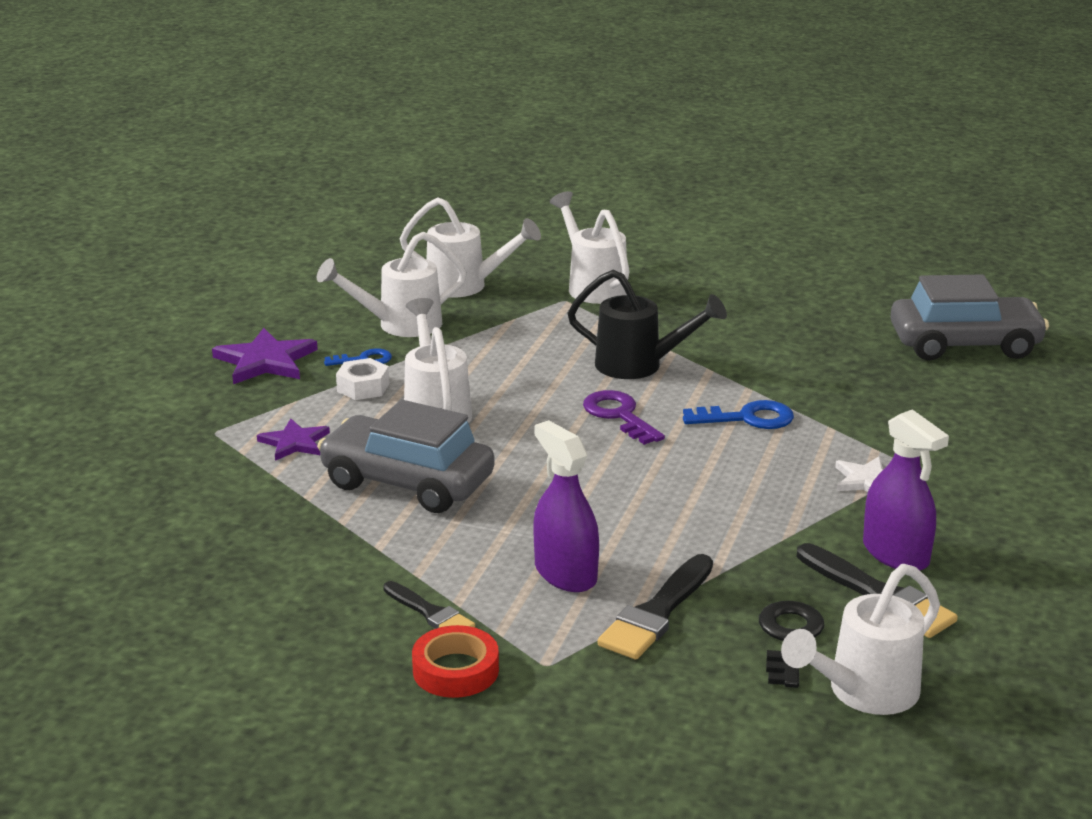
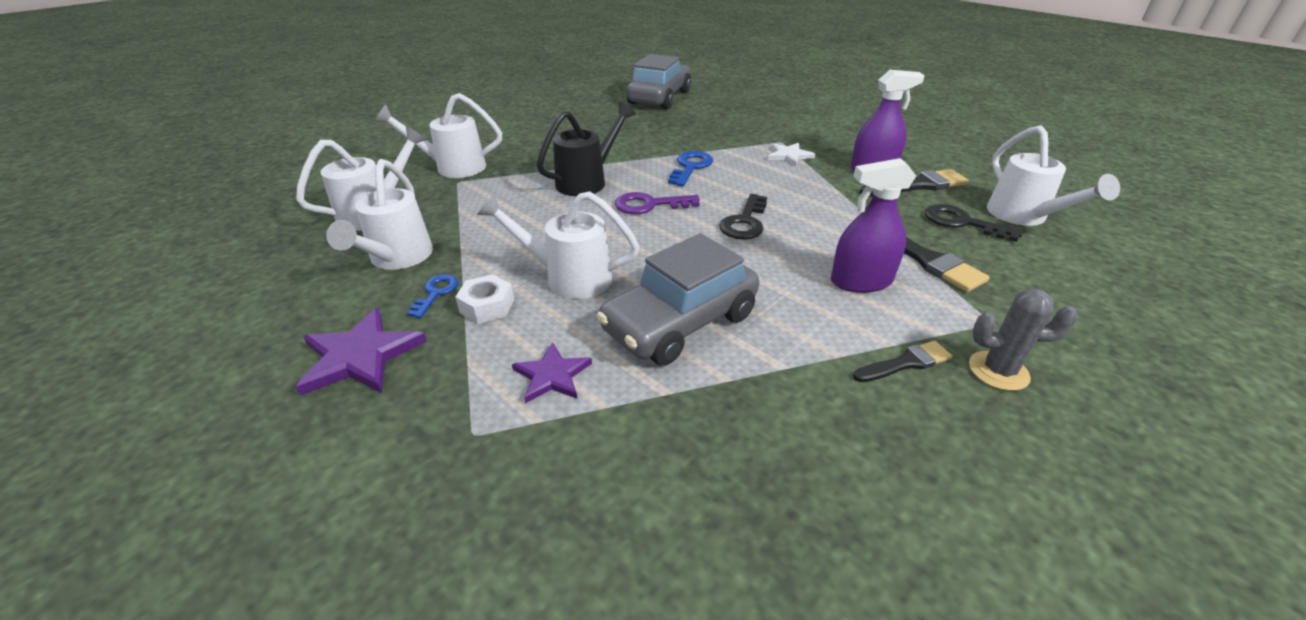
camera: 65 degrees left, 10 degrees up
red tape [412,625,499,698] -> grey cactus [969,289,1078,391]
none -> black key [719,194,767,240]

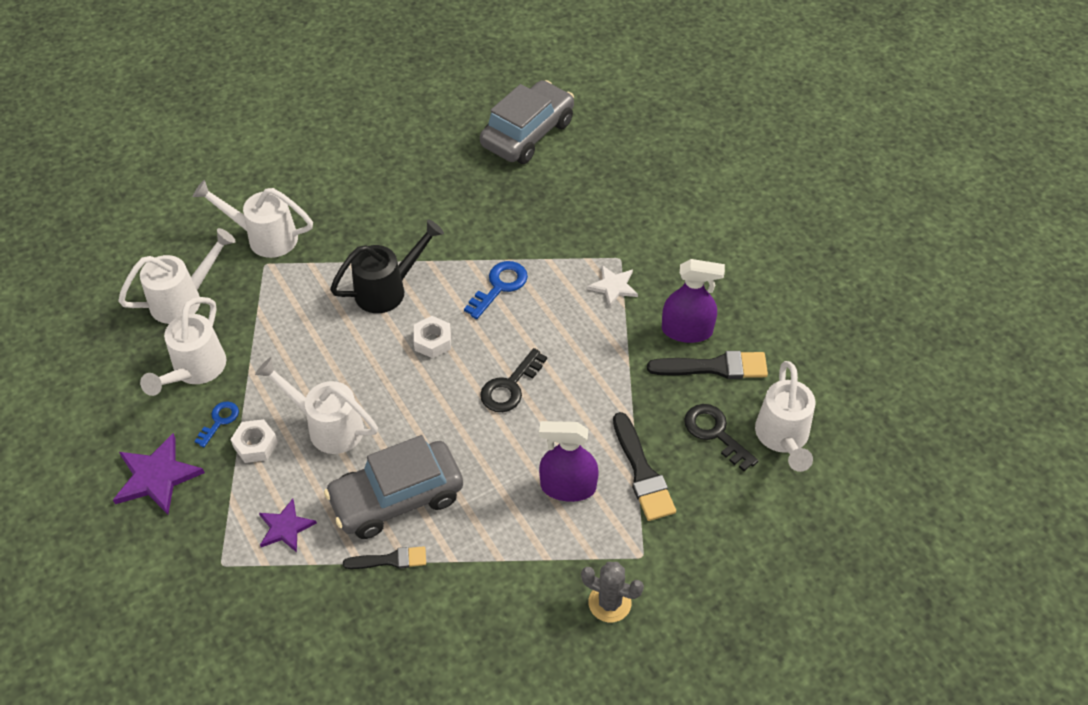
camera: 15 degrees right, 15 degrees up
purple key [615,192,700,214] -> white nut [413,316,451,358]
black brush [853,341,952,382] -> black brush moved to [343,546,426,569]

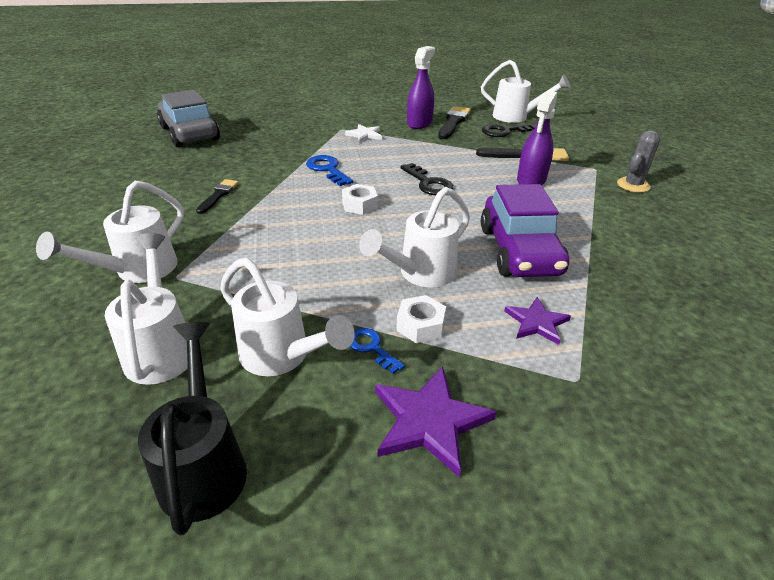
camera: 70 degrees left, 15 degrees down
grey car [324,435,463,539] -> purple car [481,184,569,277]
black watering can [330,219,444,313] -> black watering can moved to [138,322,247,536]
black brush [343,546,426,569] -> black brush moved to [196,179,239,214]

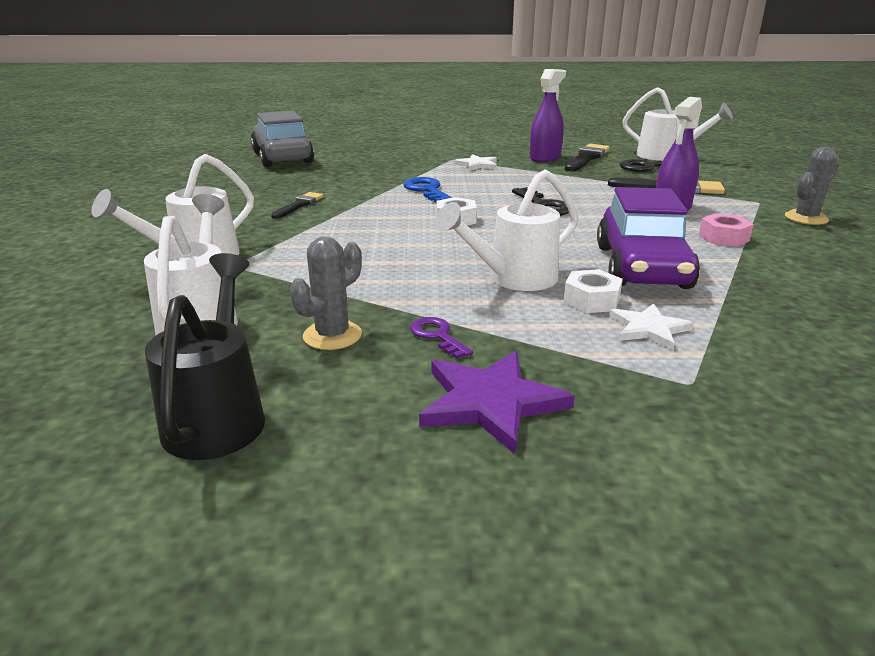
camera: 10 degrees right, 10 degrees down
white watering can [220,258,354,376] -> grey cactus [290,236,362,350]
blue key [350,328,405,374] -> purple key [410,317,473,359]
white nut [396,295,446,343] -> white nut moved to [563,269,623,313]
purple star [504,297,571,345] -> white star [609,303,694,350]
none -> pink nut [699,213,754,247]

